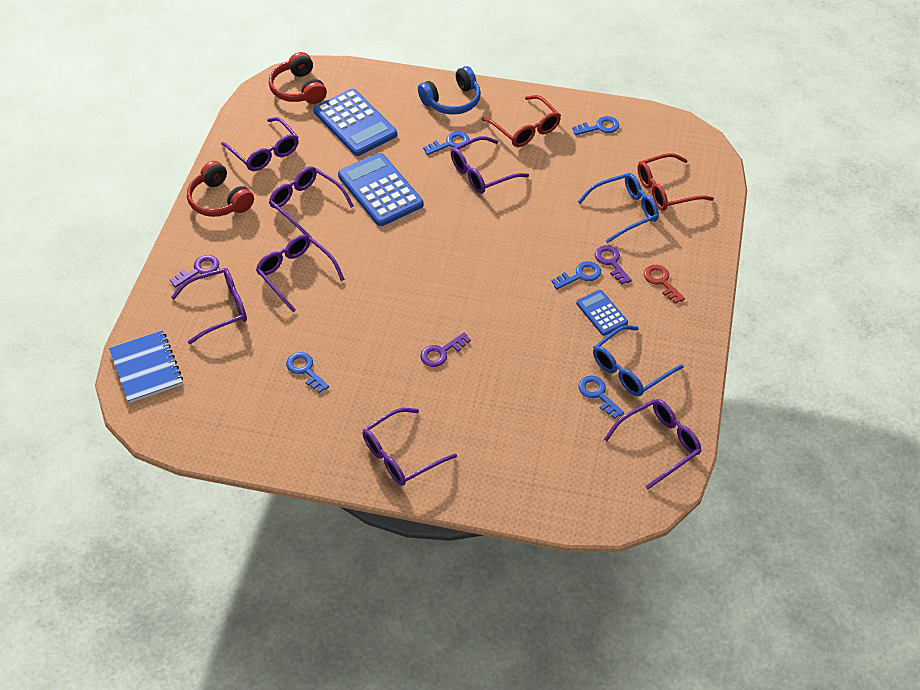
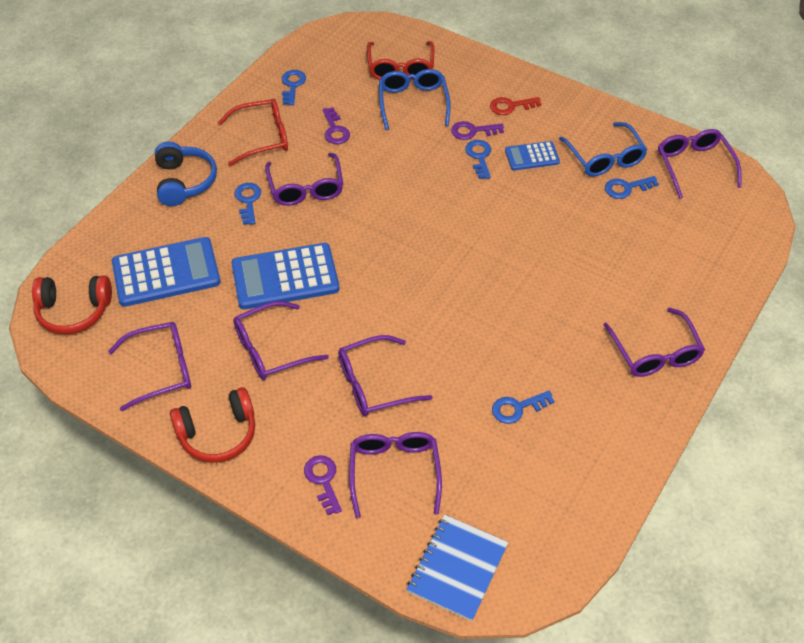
camera: 70 degrees left, 0 degrees up
blue notebook [109,330,183,403] -> blue notebook turned 60 degrees counterclockwise [406,515,508,621]
purple key [420,332,471,367] -> purple key moved to [322,107,350,144]

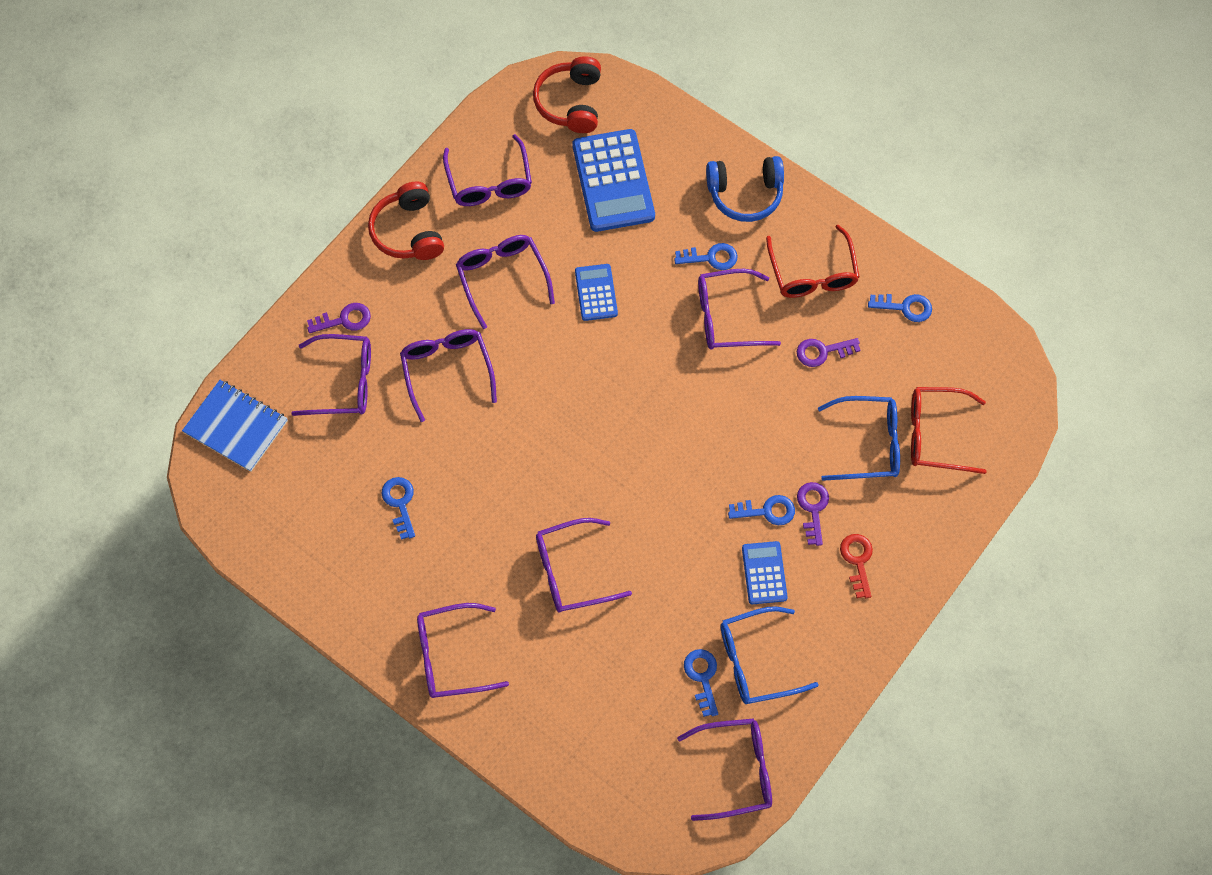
camera: 95 degrees right, 15 degrees up
blue calculator [231,243,339,309] -> blue calculator [575,264,618,321], size x0.54
none -> purple glasses [536,518,632,612]

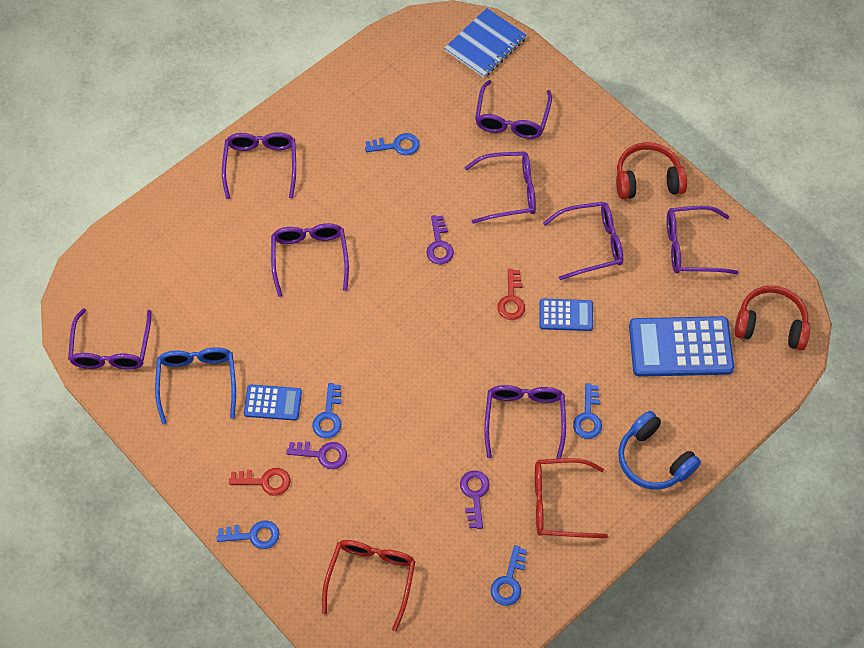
camera: 100 degrees right, 5 degrees down
purple key [307,303,371,333] -> purple key moved to [426,215,454,264]
blue key [684,649,718,717] -> blue key moved to [217,520,280,549]
blue headphones [706,156,784,222] -> blue headphones turned 45 degrees counterclockwise [618,411,701,490]
blue glasses [818,396,900,481] -> none
none -> red key [497,269,525,320]

